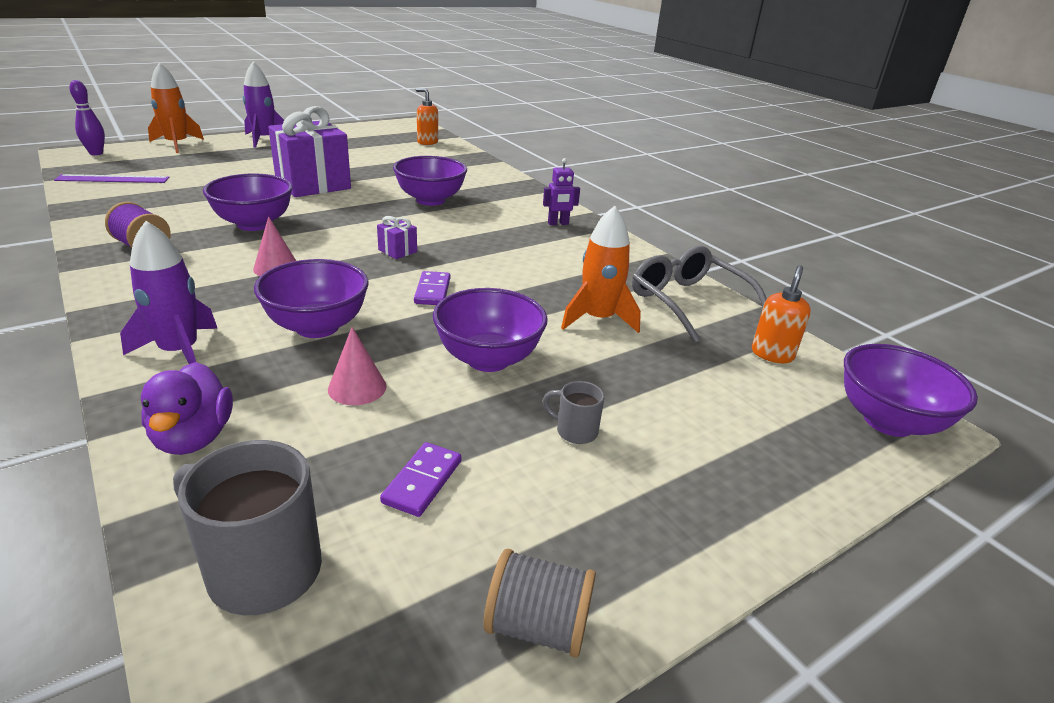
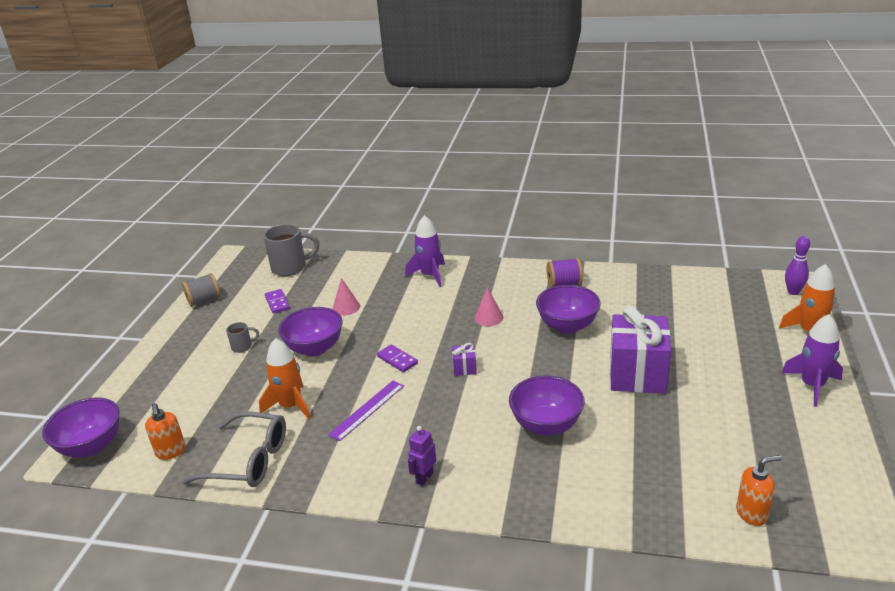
camera: 140 degrees right, 0 degrees up
purple ruler [54,174,169,183] -> purple ruler moved to [328,381,404,441]
purple duck [141,362,233,455] -> none
purple bowl [254,259,369,338] -> none

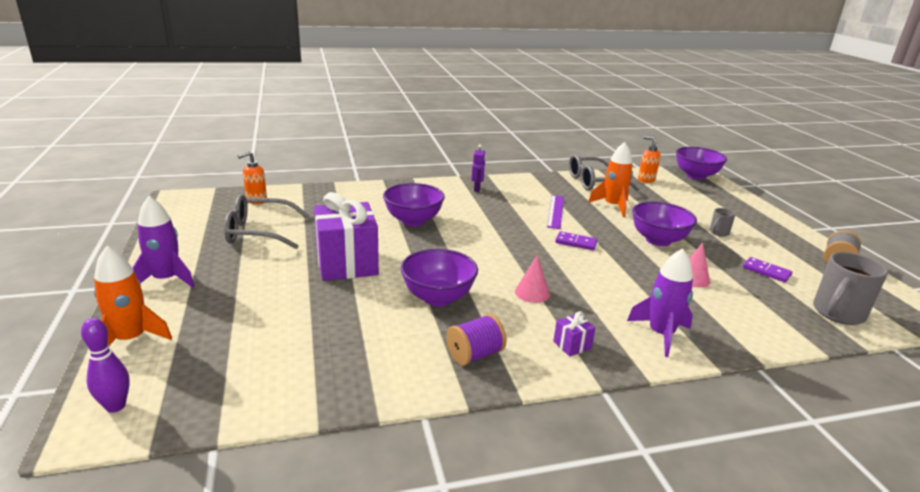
camera: 150 degrees right, 5 degrees down
purple gift [452,343,477,376] -> purple gift moved to [553,311,595,356]
none -> grey glasses [224,195,309,249]

